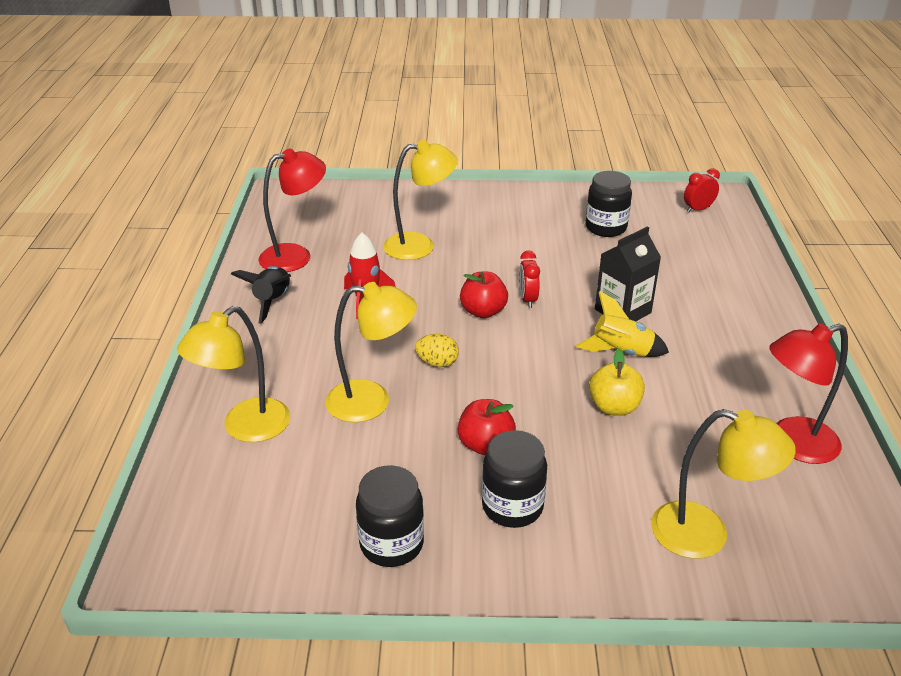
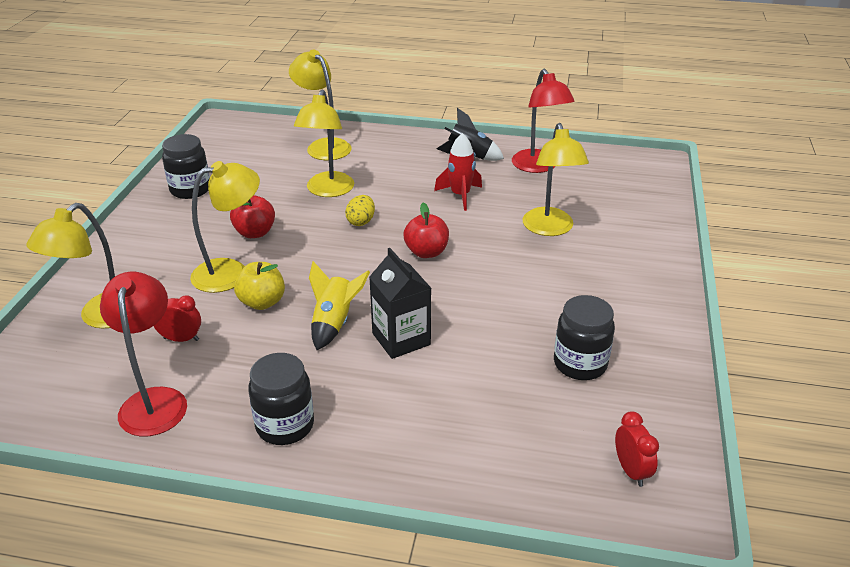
camera: 100 degrees right, 0 degrees up
black jar [482,430,547,528] -> black jar moved to [248,353,314,445]
red clock [519,250,540,308] -> red clock moved to [154,295,201,342]
none -> yellow lamp [190,161,260,293]

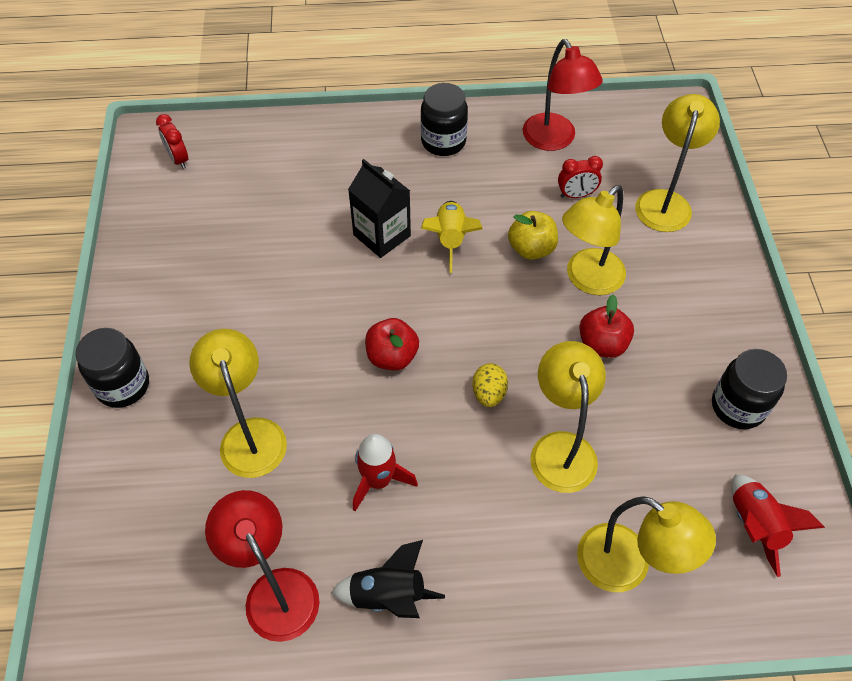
camera: 165 degrees right, 20 degrees up
black jar [554,295,615,380] -> black jar moved to [76,328,149,408]
none -> red rocket [731,475,825,577]

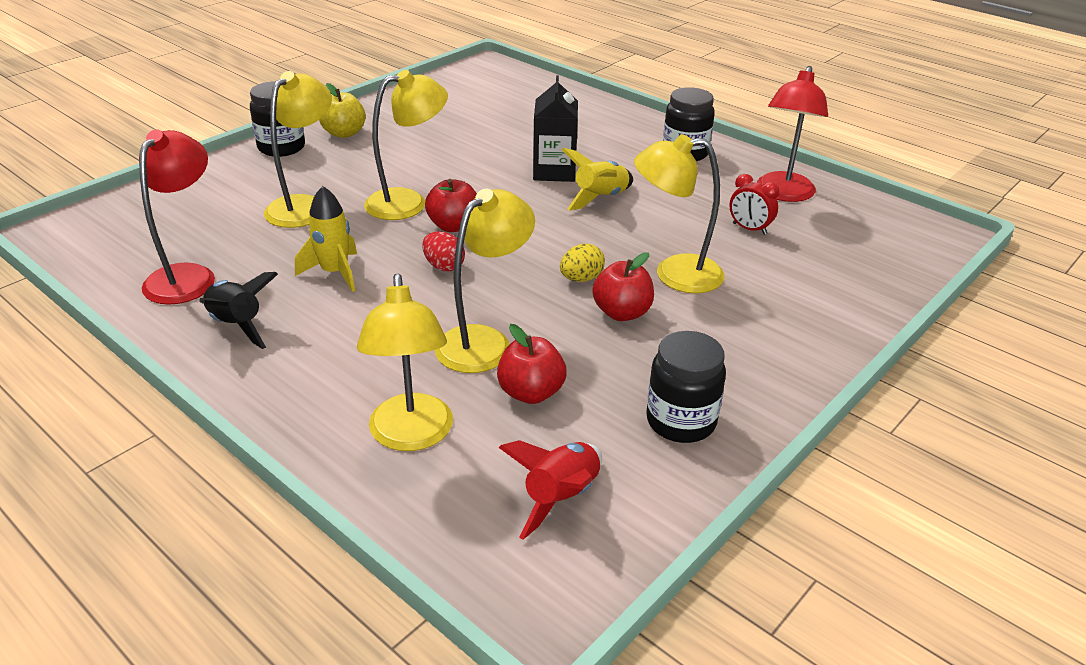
camera: 45 degrees right, 20 degrees down
red clock [156,114,188,169] -> none
red rocket [353,434,418,511] -> yellow rocket [295,186,357,292]
yellow egg [472,363,508,407] -> yellow egg moved to [560,244,605,282]
yellow apple [508,211,558,260] -> yellow apple moved to [319,83,366,138]
yellow lamp [635,94,720,232] -> yellow lamp moved to [364,70,448,220]
none -> red egg [422,231,465,271]
none -> red apple [497,324,567,404]

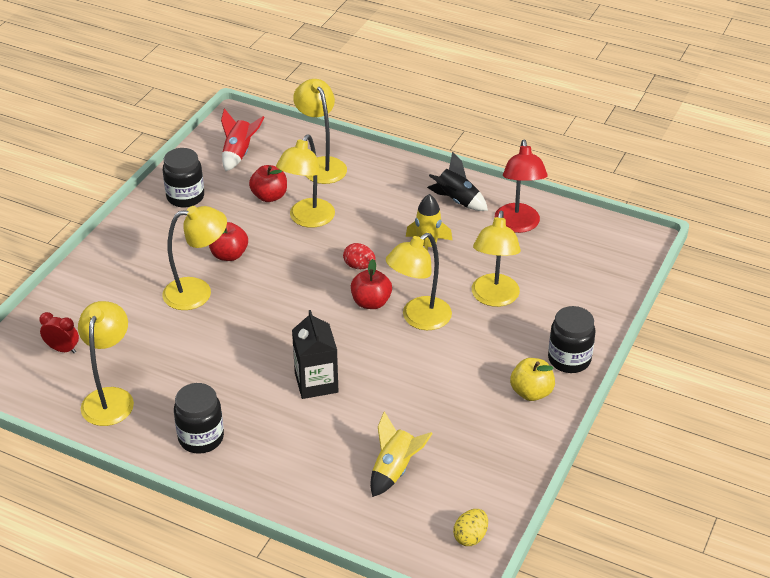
camera: 165 degrees right, 5 degrees up
yellow egg [560,244,605,282] -> yellow egg moved to [453,509,488,546]
yellow rocket [562,148,633,210] -> yellow rocket moved to [370,411,433,497]
red clock [729,174,779,235] -> red clock moved to [40,312,79,353]
red lamp [757,66,828,202] -> yellow lamp [78,301,134,426]

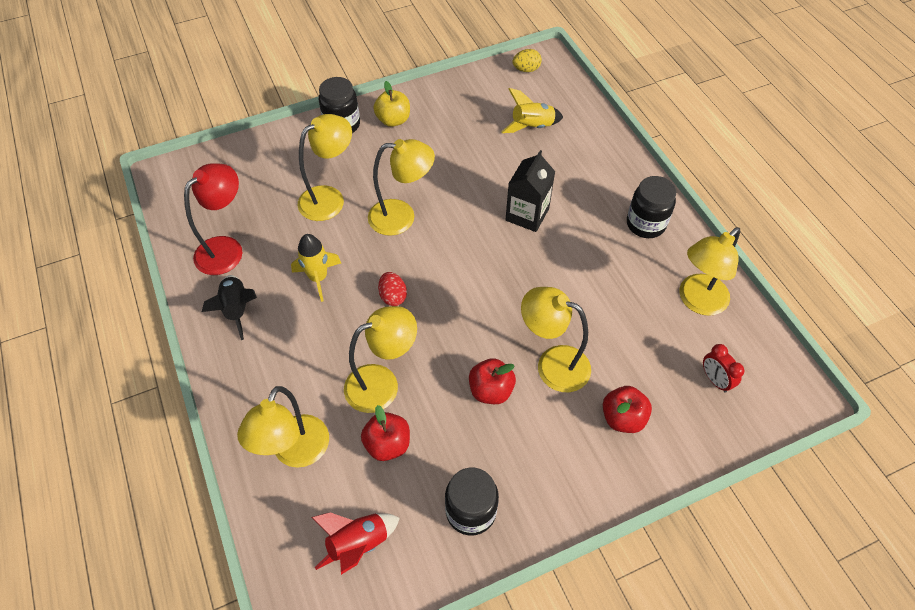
camera: 140 degrees left, 15 degrees up
red apple [351,259,392,309] -> red apple moved to [603,386,652,433]

